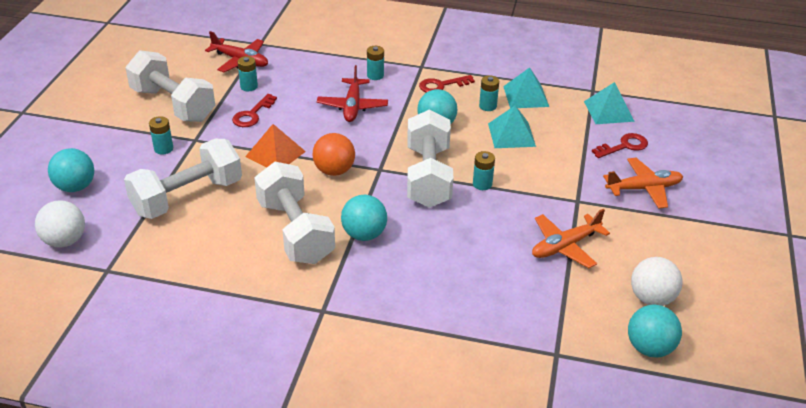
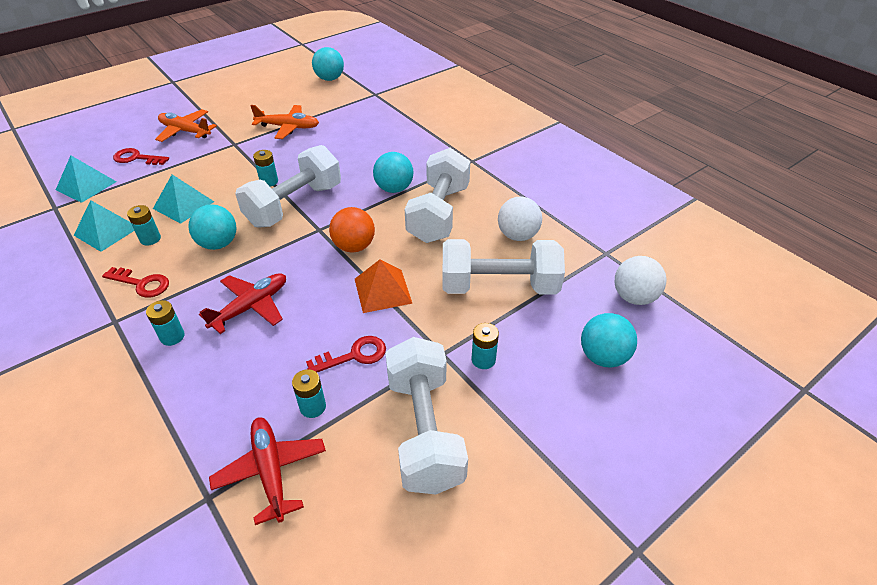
camera: 140 degrees left, 5 degrees up
white ball [631,257,682,306] -> white ball moved to [498,197,542,241]

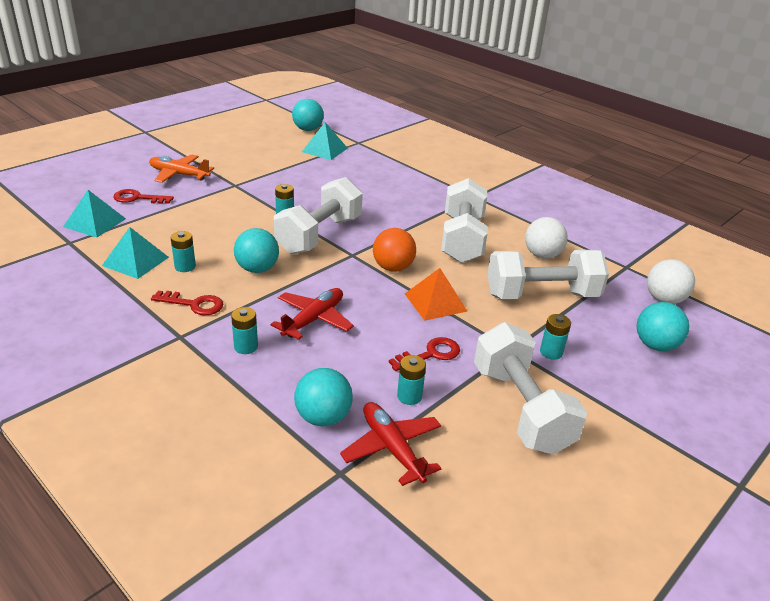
camera: 10 degrees left, 10 degrees down
turquoise pyramid [153,175,214,224] -> turquoise pyramid moved to [302,122,348,160]
orange plane [250,105,319,139] -> none
turquoise ball [373,152,414,193] -> turquoise ball moved to [294,368,353,426]

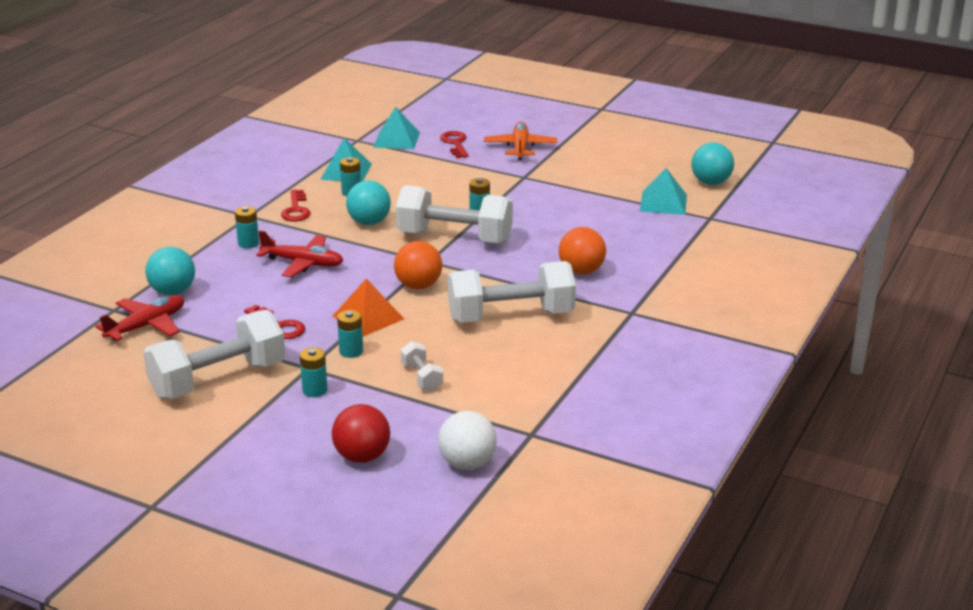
camera: 75 degrees right, 5 degrees down
turquoise battery [397,355,426,405] -> turquoise battery moved to [337,310,363,358]
white dumbbell [487,250,609,299] -> white dumbbell [400,341,443,391], size x0.45
white ball [525,217,568,259] -> none
turquoise ball [637,302,689,351] -> red ball [332,404,390,463]
none -> orange ball [559,227,606,275]

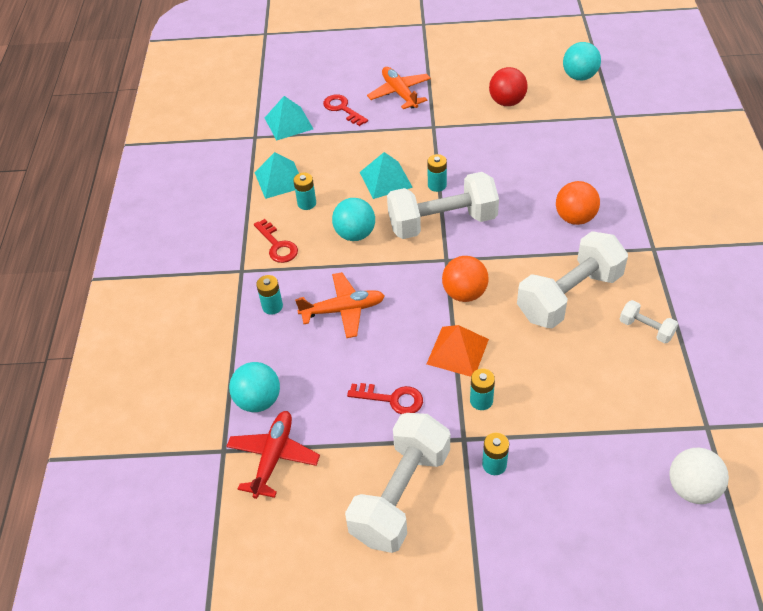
camera: 25 degrees left, 20 degrees up
red plane [256,230,343,277] -> orange plane [295,272,385,338]
red ball [332,404,390,463] -> red ball moved to [489,67,528,106]
white dumbbell [400,341,443,391] -> white dumbbell moved to [620,300,678,343]
turquoise pyramid [640,168,687,215] -> turquoise pyramid moved to [360,152,413,199]

